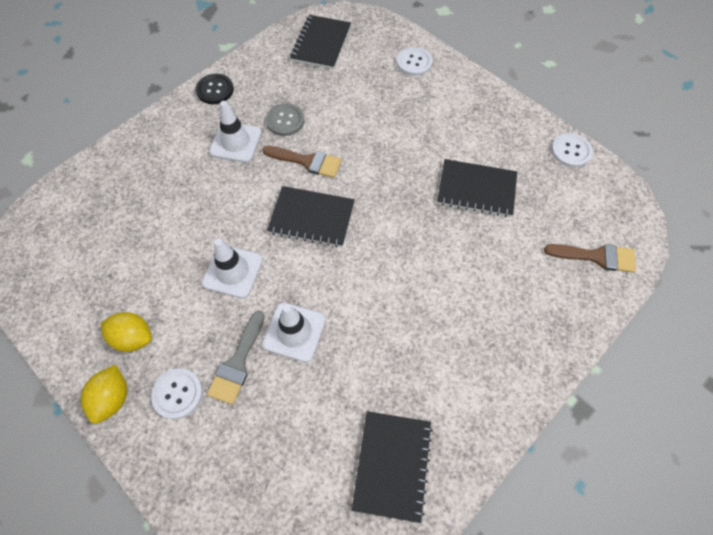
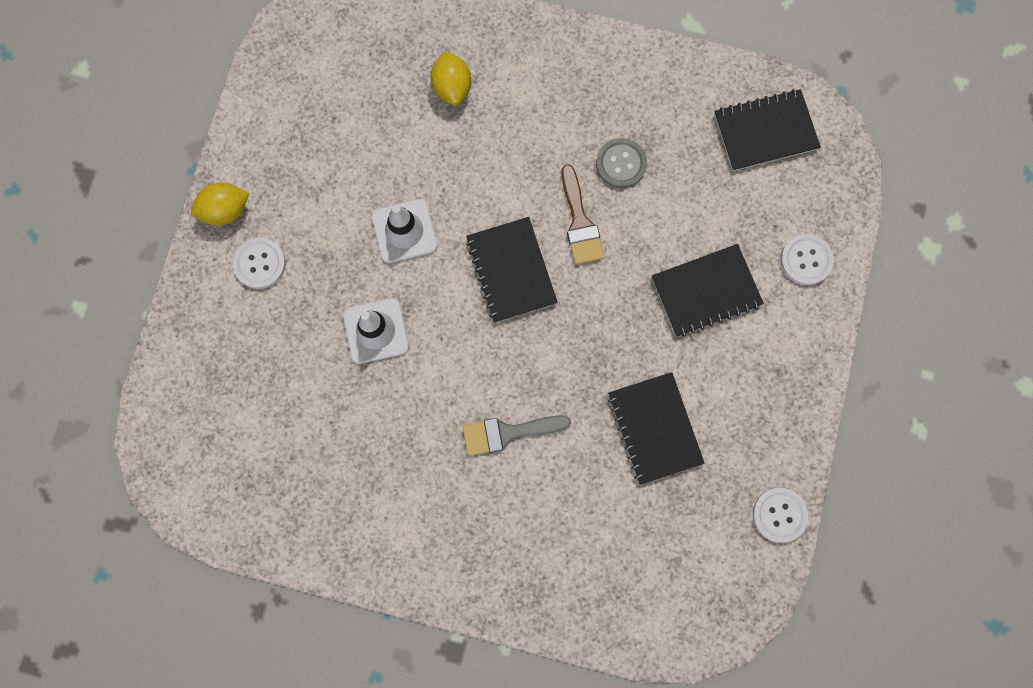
camera: 60 degrees right, 15 degrees up
yellow lemon [100,312,152,352] -> yellow lemon moved to [430,51,471,106]
black button [196,74,234,104] -> none
grey brush [207,311,265,405] -> grey brush moved to [462,415,571,456]
white traffic cone [209,101,261,162] -> none
black notebook [352,411,433,523] -> black notebook moved to [652,244,764,337]
brown brush [544,244,636,273] -> none

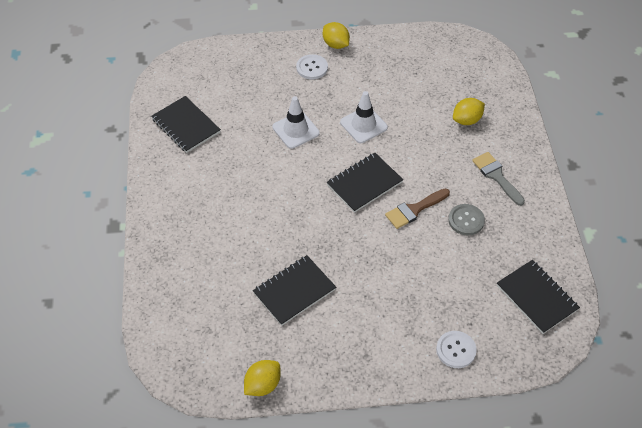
camera: 70 degrees right, 25 degrees down
grey brush [462,415,571,456] -> grey brush moved to [472,152,525,206]
black notebook [652,244,764,337] -> black notebook moved to [151,96,221,153]
white button [753,488,808,543] -> yellow lemon [244,360,281,396]

